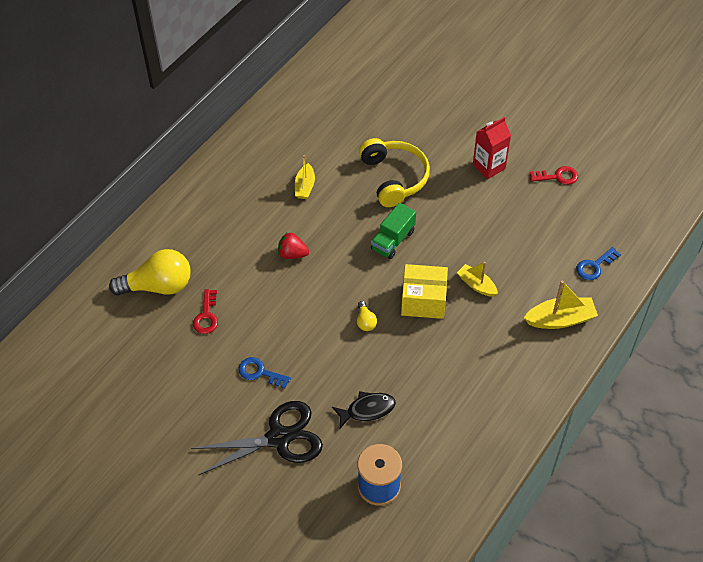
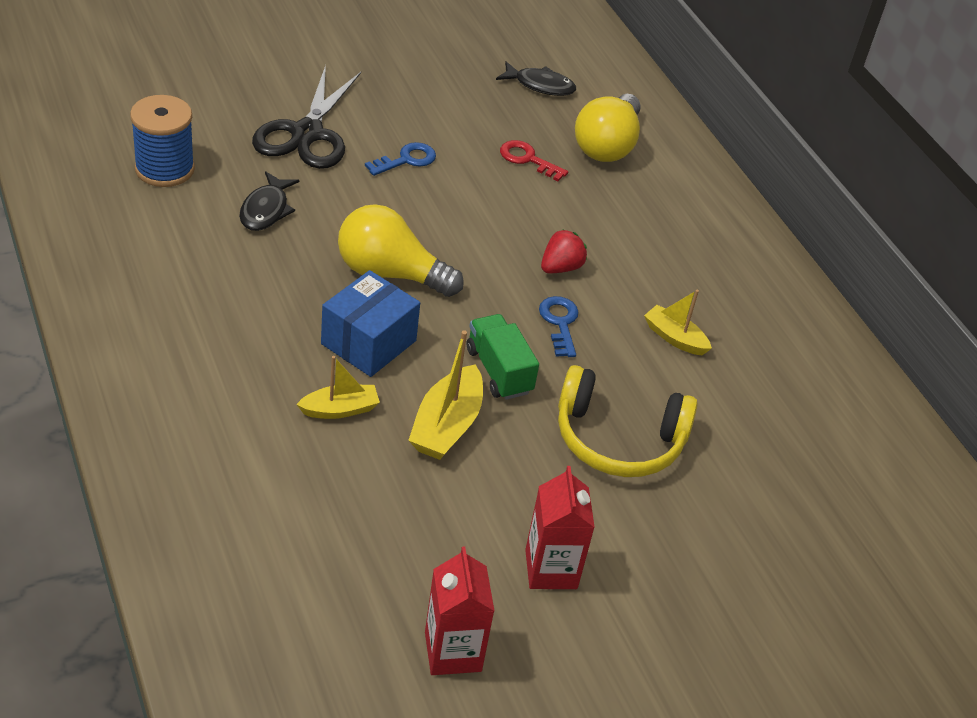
camera: 115 degrees right, 10 degrees down
yellow light bulb [357,301,377,331] -> yellow light bulb [338,204,464,297], size x2.27
yellow box [401,264,448,319] -> blue box [321,270,420,377]
yellow boat [524,280,598,329] -> yellow boat moved to [408,330,483,460]
red key [530,166,578,185] -> red carton [425,547,495,675]
blue key [576,247,621,280] -> blue key moved to [539,296,579,357]
none -> black fish [496,61,576,96]

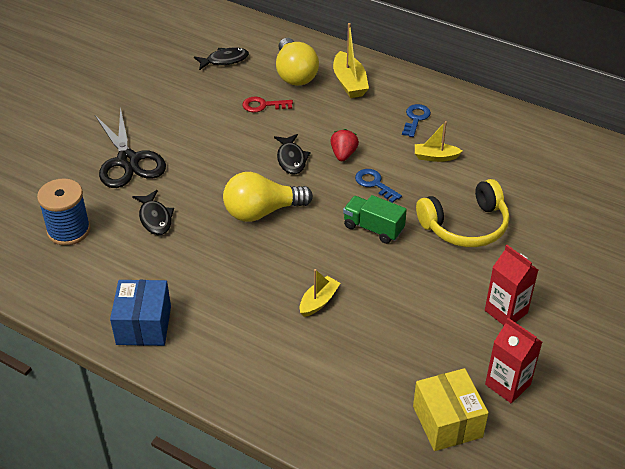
camera: 30 degrees left, 0 degrees up
blue box [321,270,420,377] -> blue box moved to [110,280,171,346]
blue key [365,142,436,176] -> blue key moved to [402,104,431,137]
yellow boat [408,330,483,460] -> yellow boat moved to [333,23,369,98]
none -> black fish [274,134,311,175]
none -> yellow box [413,368,489,451]

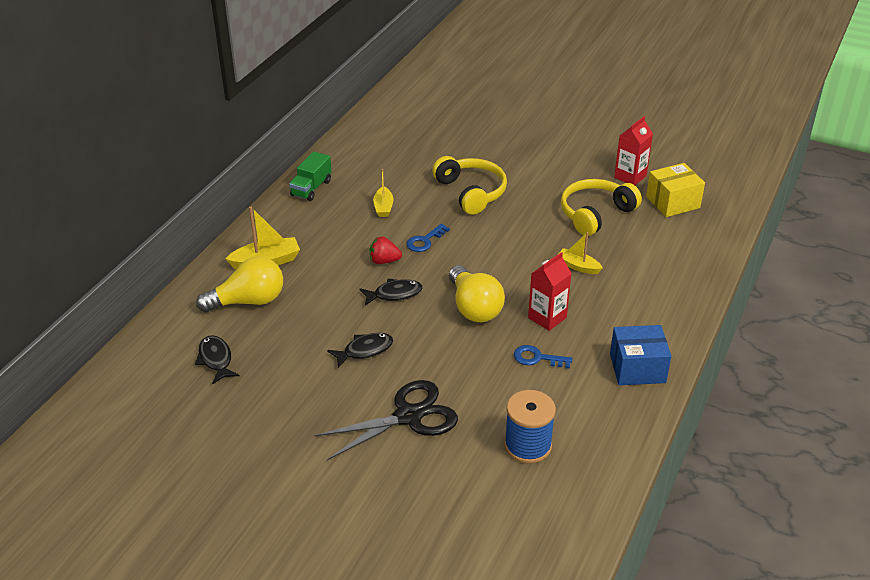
camera: 95 degrees left, 5 degrees down
black fish [132,190,174,235] -> black fish moved to [327,333,393,368]
red key [242,96,293,113] -> none
green truck [343,195,407,244] -> green truck moved to [289,151,331,201]
blue key [402,104,431,137] -> blue key moved to [514,345,573,369]
red carton [485,245,538,325] -> red carton moved to [528,252,572,331]
none -> yellow headphones [561,179,642,236]

